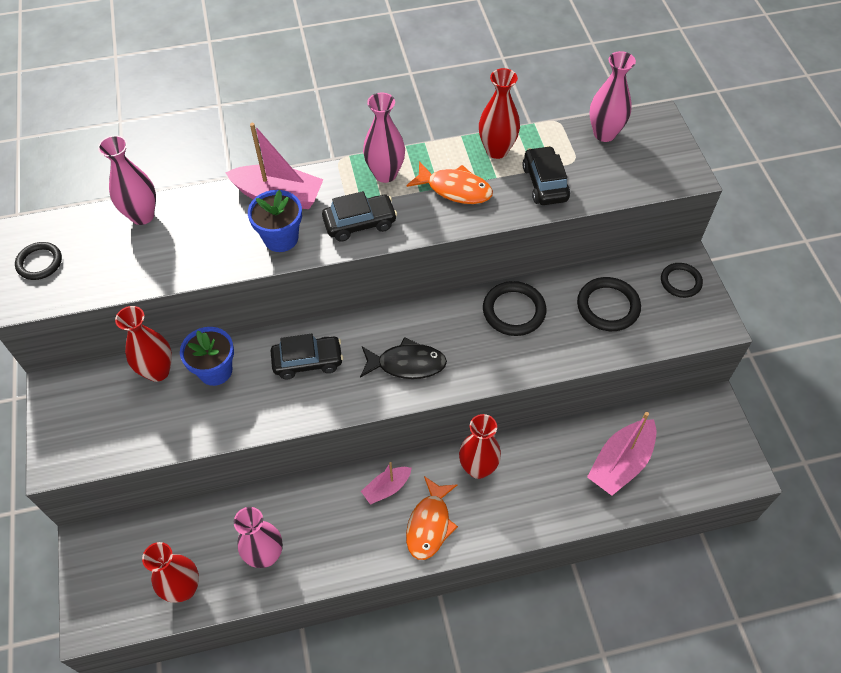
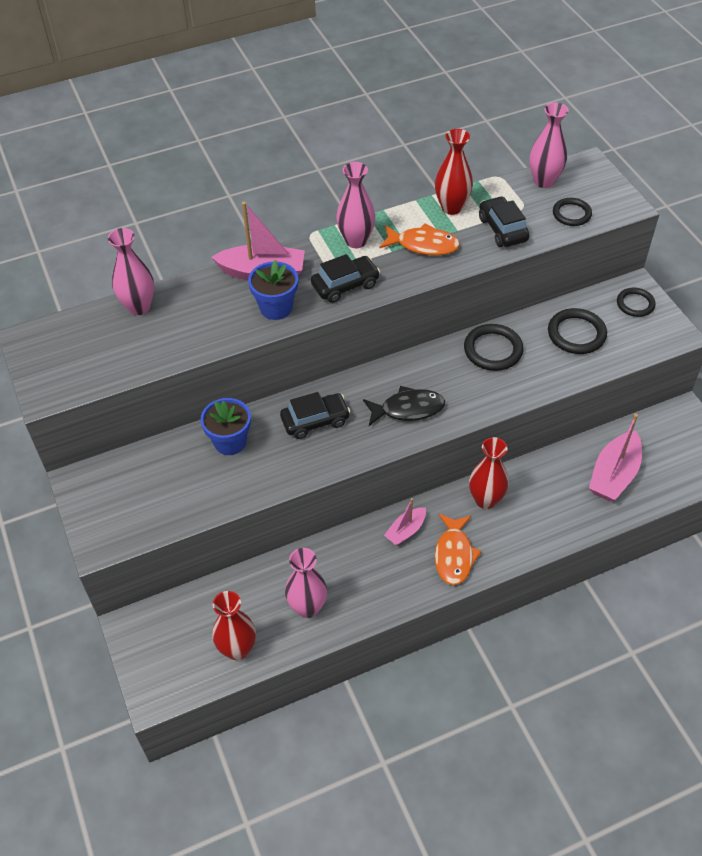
camera: 10 degrees left, 5 degrees down
black ring [15,242,62,280] -> black ring moved to [553,198,592,226]
red vase [115,306,172,382] -> none

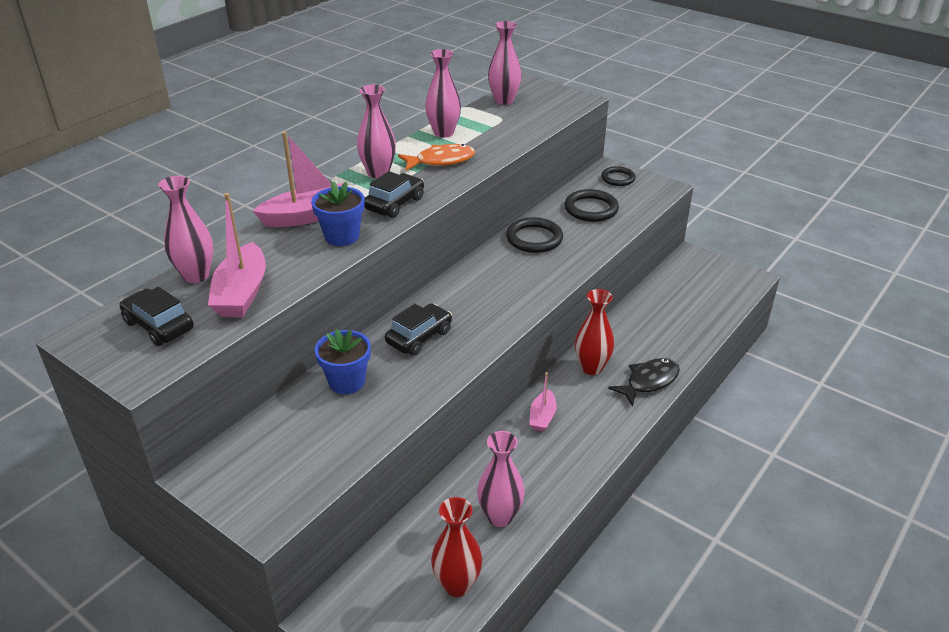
camera: 30 degrees left, 15 degrees down
black fish [363,386,445,426] -> black fish moved to [608,358,680,406]
red vase [435,129,473,215] -> pink vase [425,49,461,138]
orange fish [435,514,481,585] -> none
black car [479,196,530,247] -> black car moved to [119,287,194,346]
black ring [553,198,592,226] -> none
pink boat [589,413,642,501] -> pink boat moved to [208,193,266,318]

